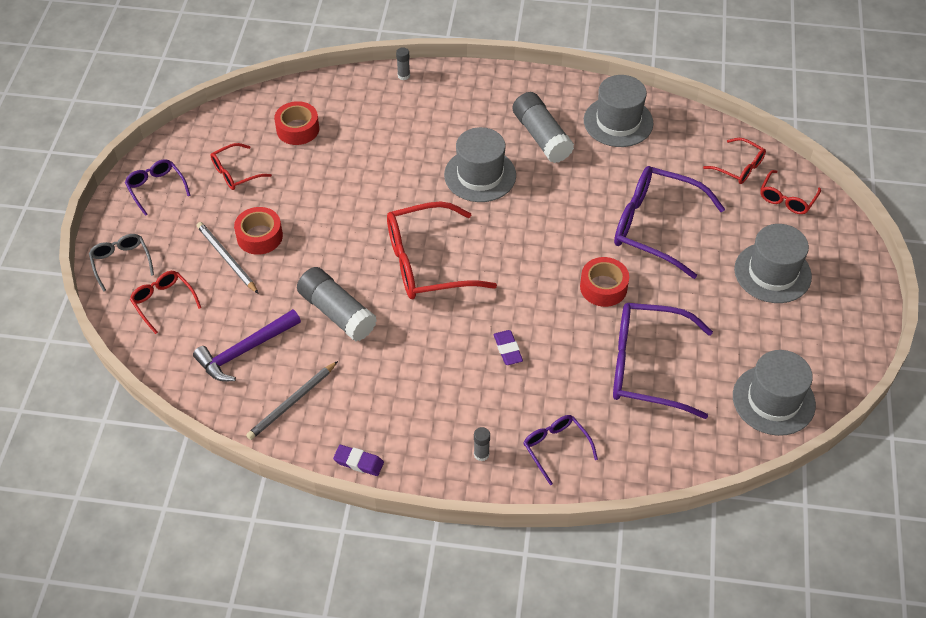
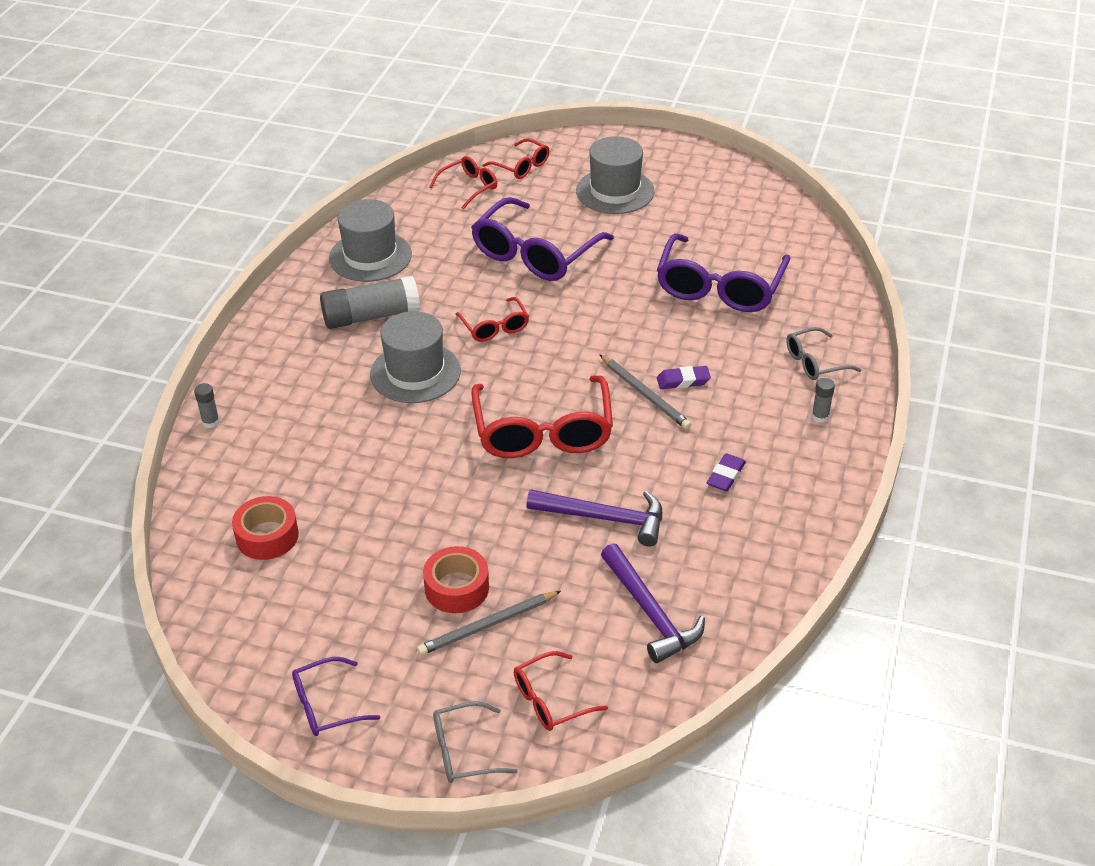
camera: 80 degrees left, 10 degrees down
red glasses [210,143,272,190] -> red glasses moved to [455,297,529,342]
grey pencil [246,361,338,440] -> grey pencil moved to [600,355,692,429]
grey glue stick [297,267,377,342] -> purple hammer [526,489,662,547]
purple eraser [333,445,384,476] -> purple eraser moved to [707,453,746,491]
purple glasses [524,415,598,485] -> grey glasses [786,327,861,380]
red tape [580,257,629,307] -> none
grey hat [733,350,816,436] -> none

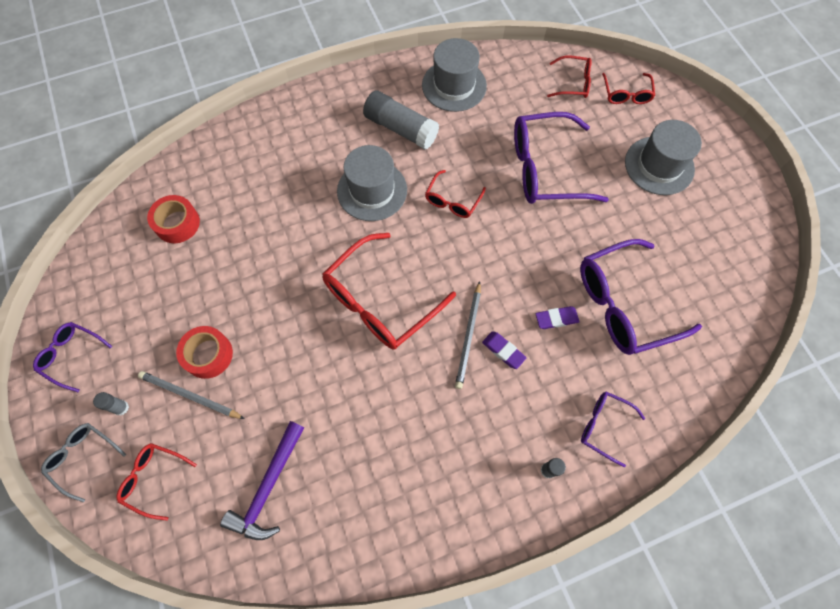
camera: 50 degrees right, 25 degrees up
grey glue stick [194,383,220,428] -> grey glue stick moved to [93,392,129,415]
purple hammer [526,489,662,547] -> none
purple eraser [707,453,746,491] -> purple eraser moved to [536,306,580,329]
grey glasses [786,327,861,380] -> purple glasses [581,391,645,467]

